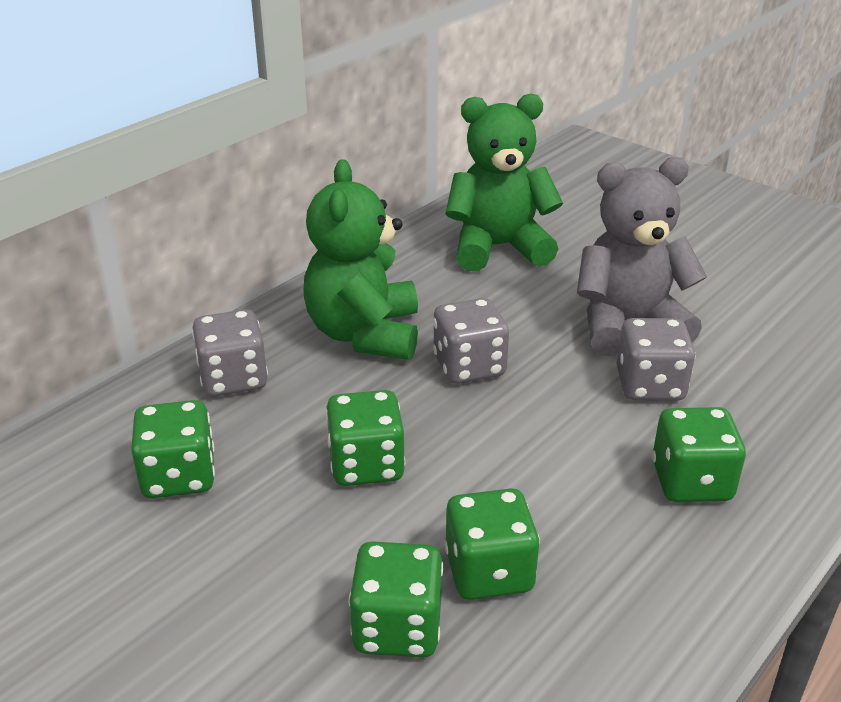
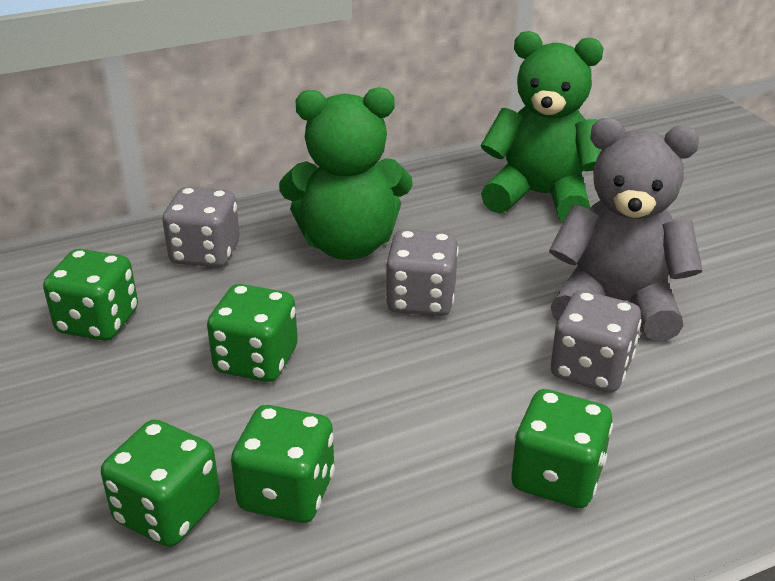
camera: 25 degrees right, 0 degrees up
green teddy bear [303,159,418,360] -> green teddy bear turned 120 degrees counterclockwise [279,87,413,260]

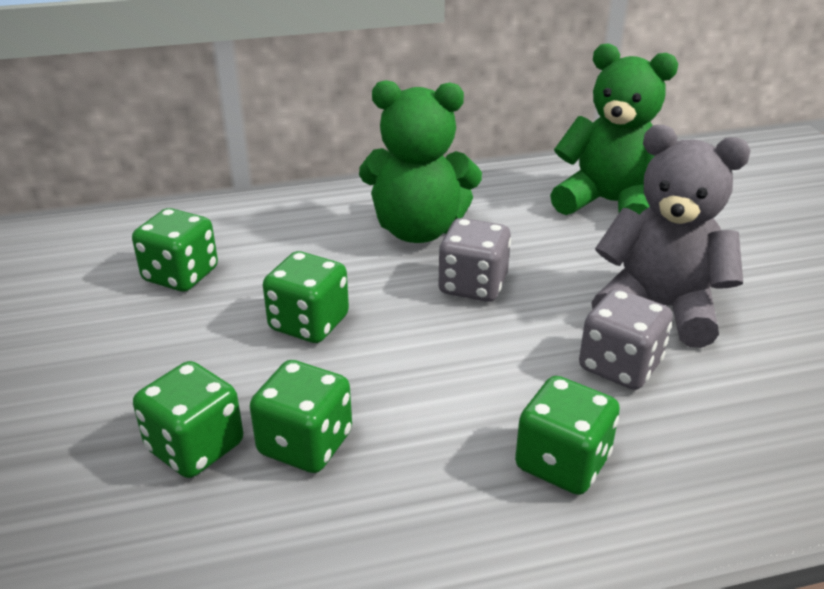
camera: 10 degrees right, 0 degrees up
grey dice [162,187,240,267] -> none

